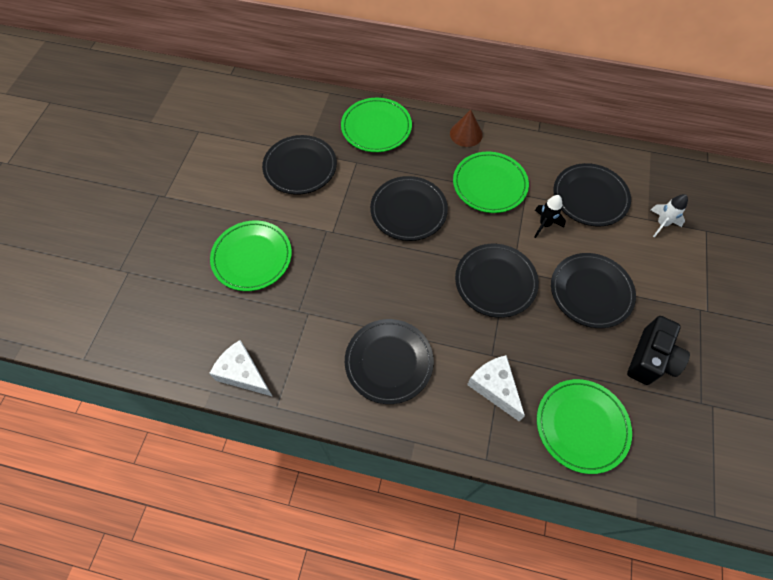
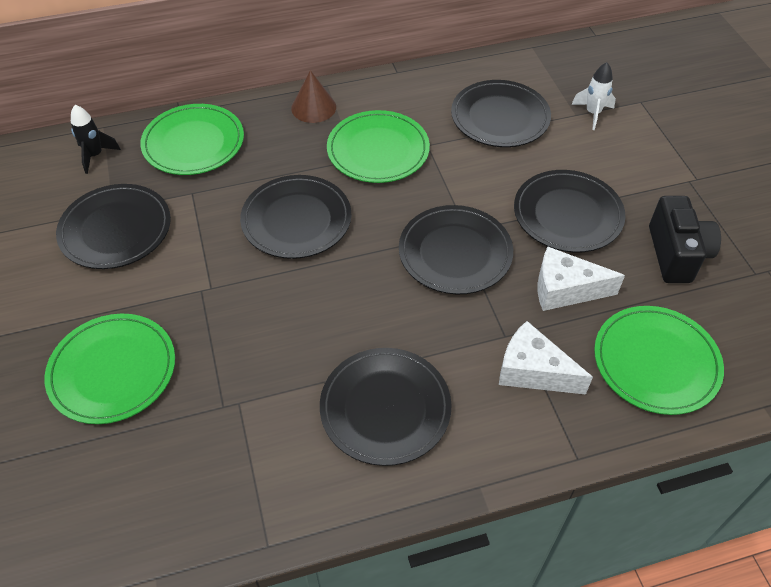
camera: 30 degrees left, 10 degrees down
white cheese [209,340,273,397] -> white cheese moved to [538,246,625,311]
black rocket [535,195,566,238] -> black rocket moved to [71,105,121,174]

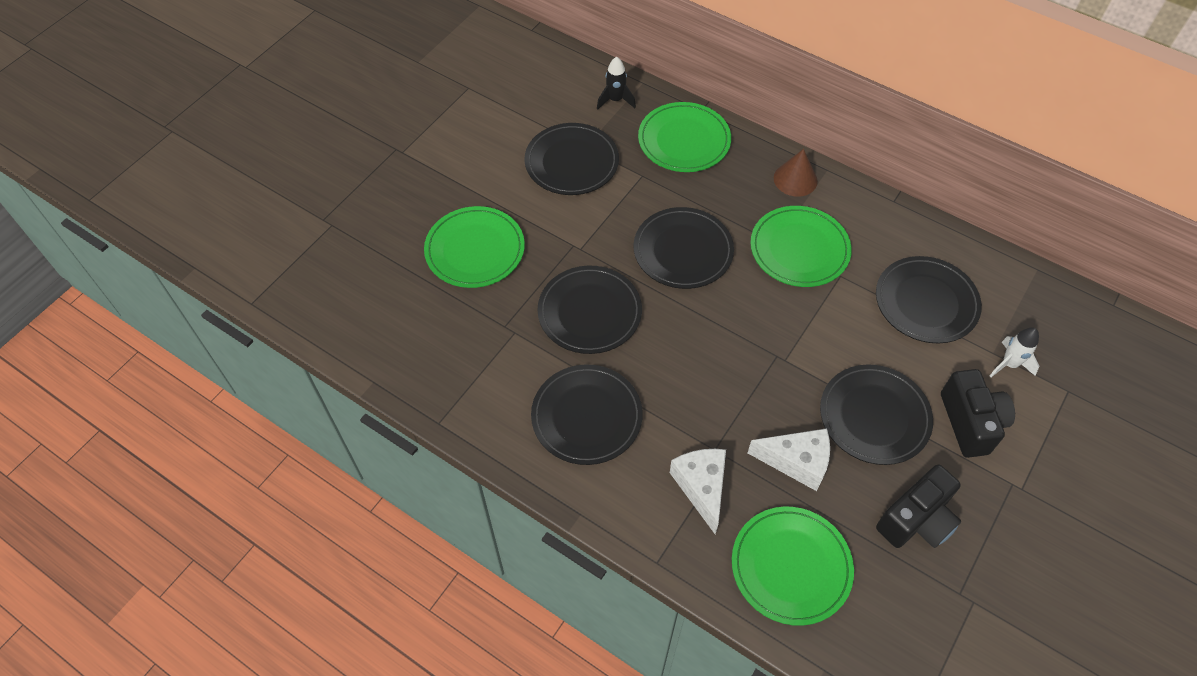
camera: 50 degrees right, 5 degrees up
black plate [399,205,513,294] -> black plate moved to [537,266,642,354]
white cheese [538,246,625,311] -> white cheese turned 135 degrees clockwise [748,428,830,491]
none -> black camera [941,369,1015,458]

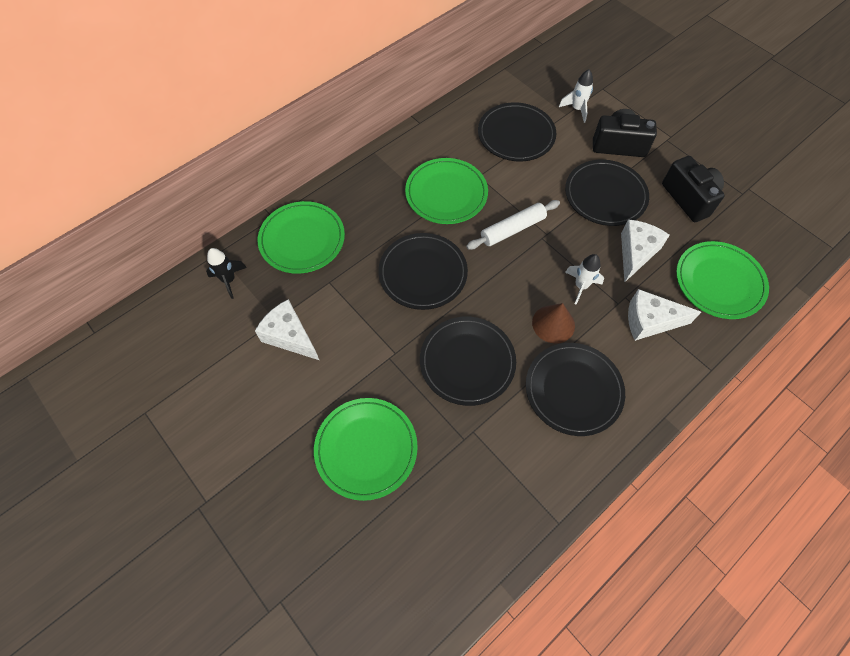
camera: 75 degrees left, 5 degrees up
black plate [524,123,619,195] -> white cheese [255,299,319,360]
brown cone [774,149,818,197] -> brown cone moved to [532,303,575,343]
none -> white rolling pin [466,200,560,250]
none -> white rocket [565,254,604,304]

